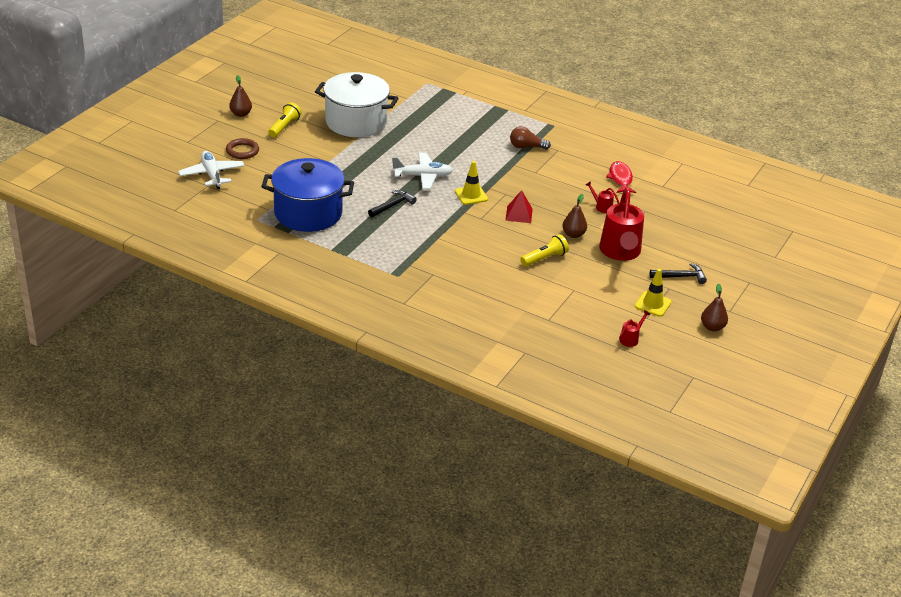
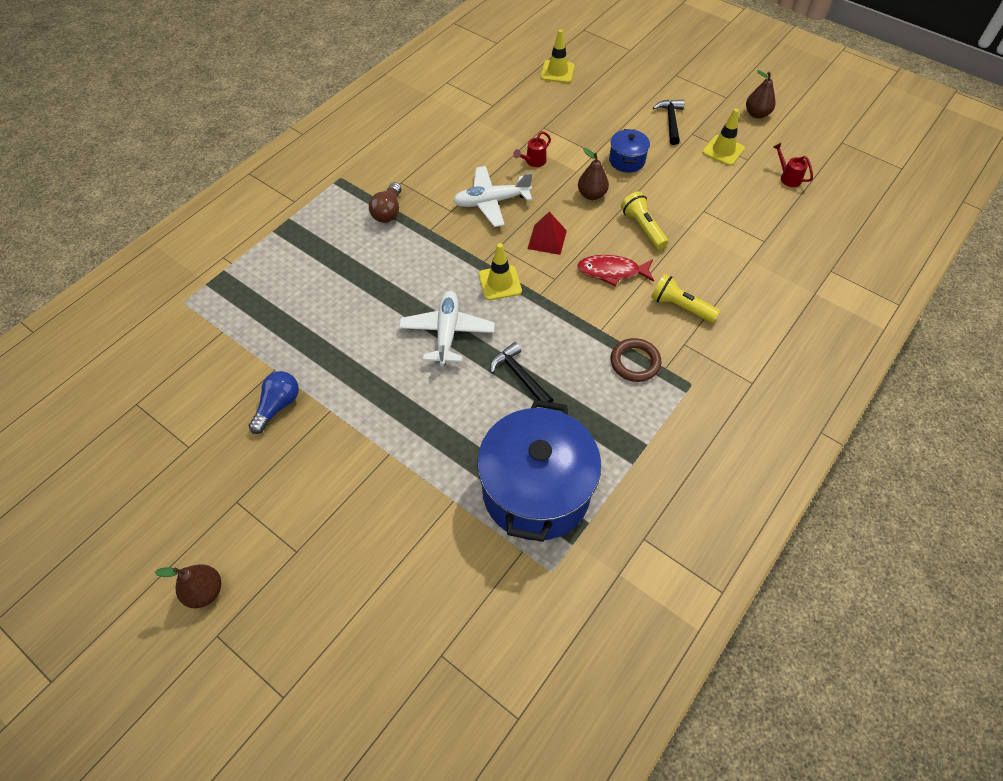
camera: 80 degrees left, 20 degrees up
white plane [178,151,245,189] -> white plane moved to [453,166,532,227]
brown ring [226,138,259,159] -> brown ring moved to [611,338,662,382]
yellow flashlight [268,102,302,137] -> yellow flashlight moved to [651,274,720,323]
white pot [315,72,399,137] -> blue light bulb [249,371,299,434]
red watering can [599,187,644,261] -> blue pot [609,129,650,173]
red fish [606,161,636,193] -> red fish moved to [577,255,654,286]
none -> yellow traffic cone [541,29,575,83]

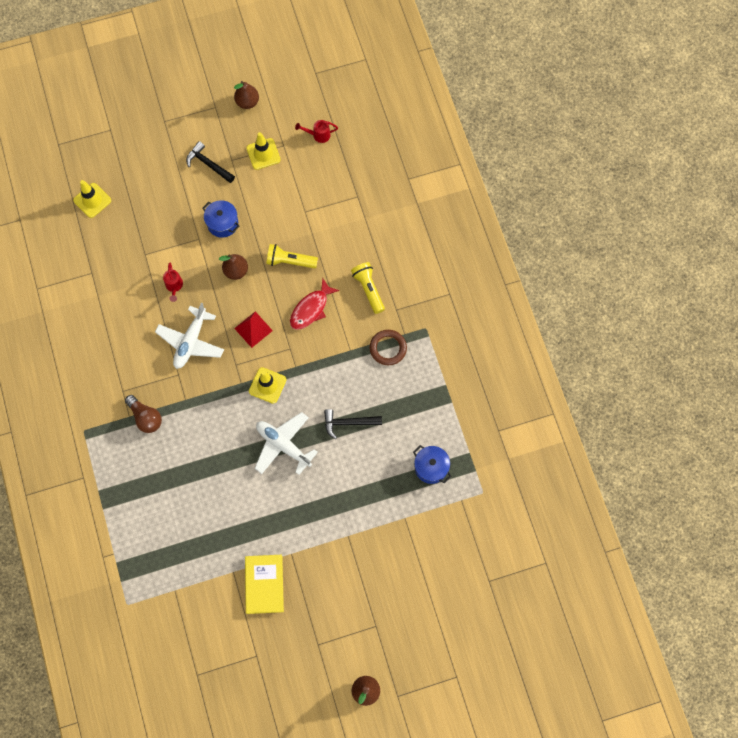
camera: 55 degrees left, 15 degrees up
blue light bulb [249,371,299,434] -> yellow book [245,555,284,614]
blue pot [477,400,601,542] -> blue pot [413,445,452,484], size x0.45
yellow flashlight [651,274,720,323] -> yellow flashlight turned 90 degrees clockwise [351,262,385,314]

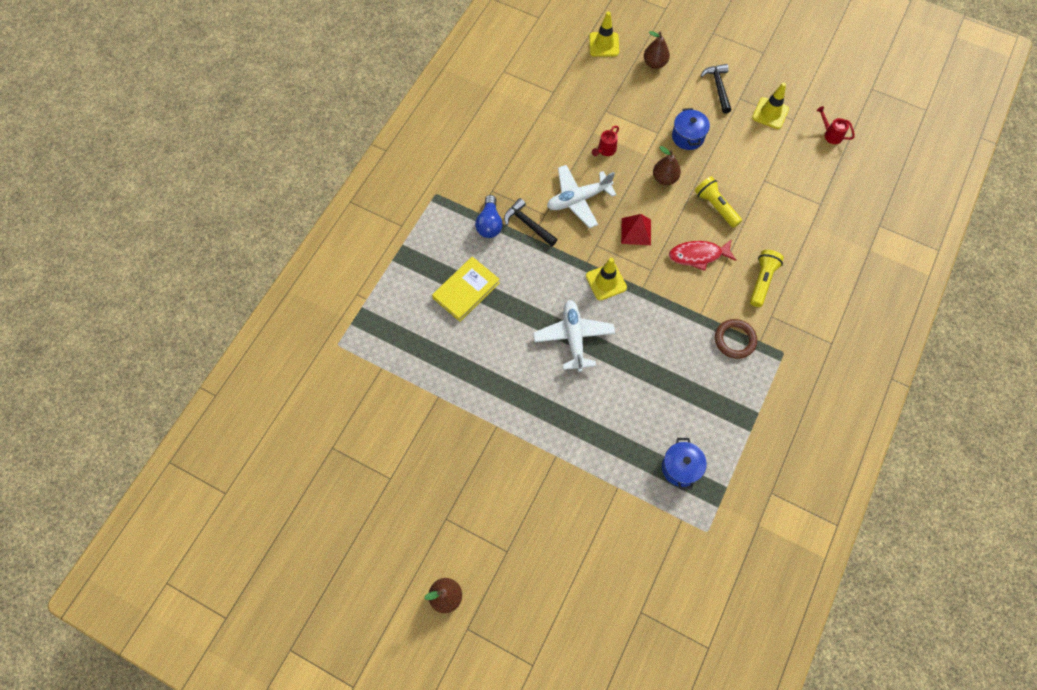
camera: 45 degrees right, 5 degrees down
brown light bulb [125,395,162,433] -> blue light bulb [475,195,503,238]
brown pear [234,81,259,109] -> brown pear moved to [644,31,670,69]
yellow book [245,555,284,614] -> yellow book moved to [432,257,500,322]
black hammer [324,409,382,439] -> black hammer moved to [504,198,558,246]

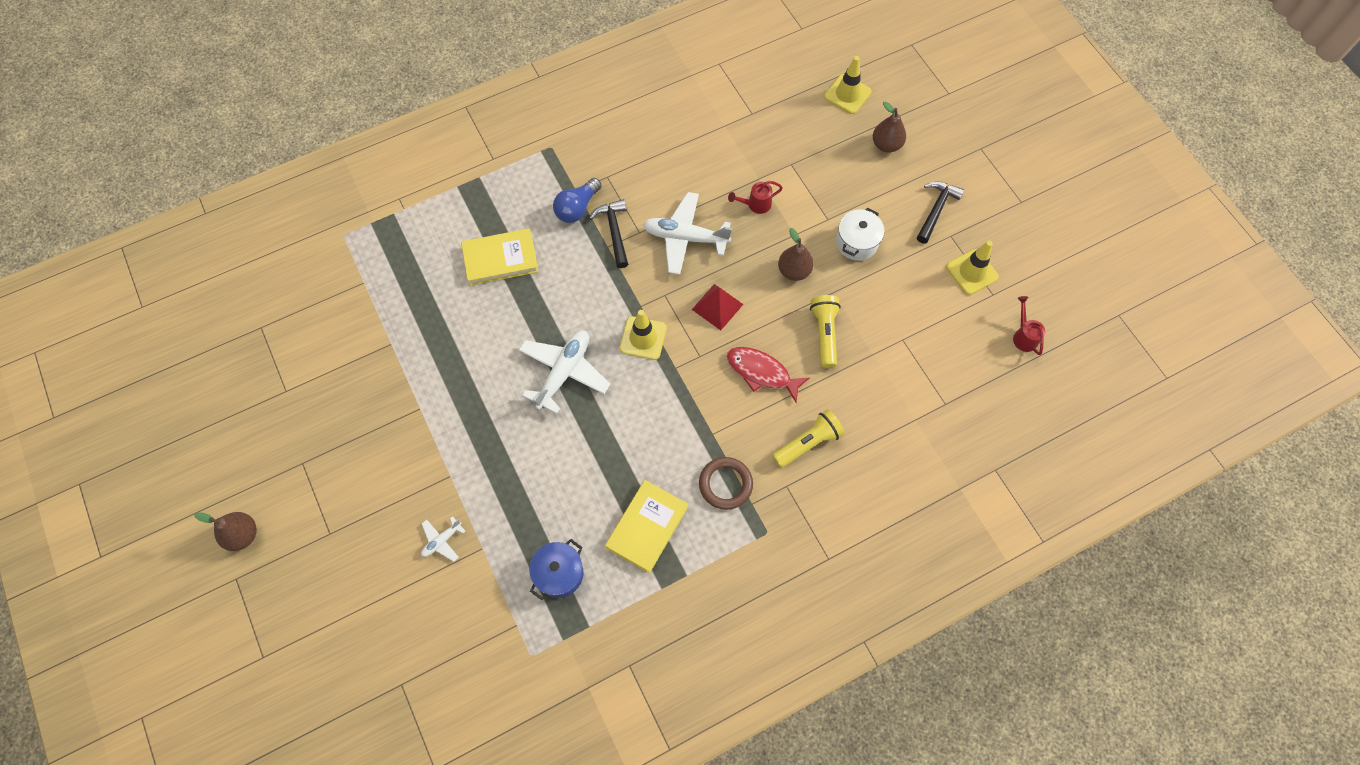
camera: 35 degrees right, 0 degrees up
blue pot [672,108,710,150] -> white pot [836,208,884,261]
none -> white plane [421,516,466,562]
none -> yellow book [605,480,688,573]

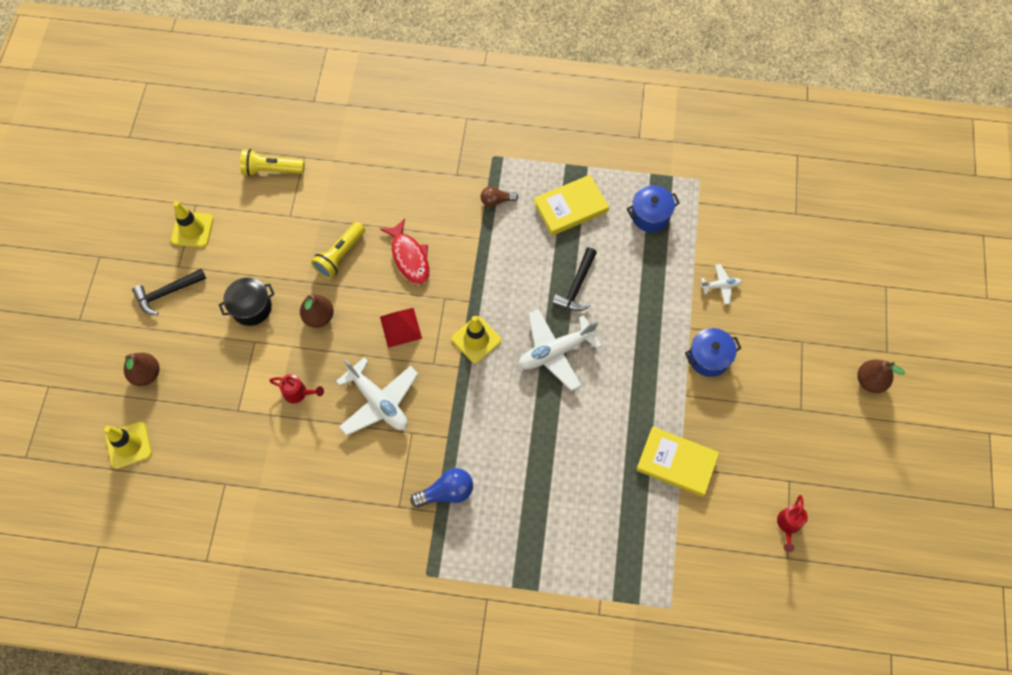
camera: 145 degrees left, 0 degrees up
yellow book [461,228,539,286] -> yellow book moved to [636,427,719,497]
black hammer [590,199,628,268] -> black hammer moved to [552,248,597,311]
brown ring [699,457,753,510] -> brown light bulb [481,187,518,207]
yellow flashlight [772,409,845,468] -> yellow flashlight moved to [240,149,305,176]
white pot [836,208,884,261] -> black pot [219,278,274,326]
red watering can [1013,296,1045,355] -> red watering can moved to [777,495,808,552]
none -> blue pot [685,328,741,377]

